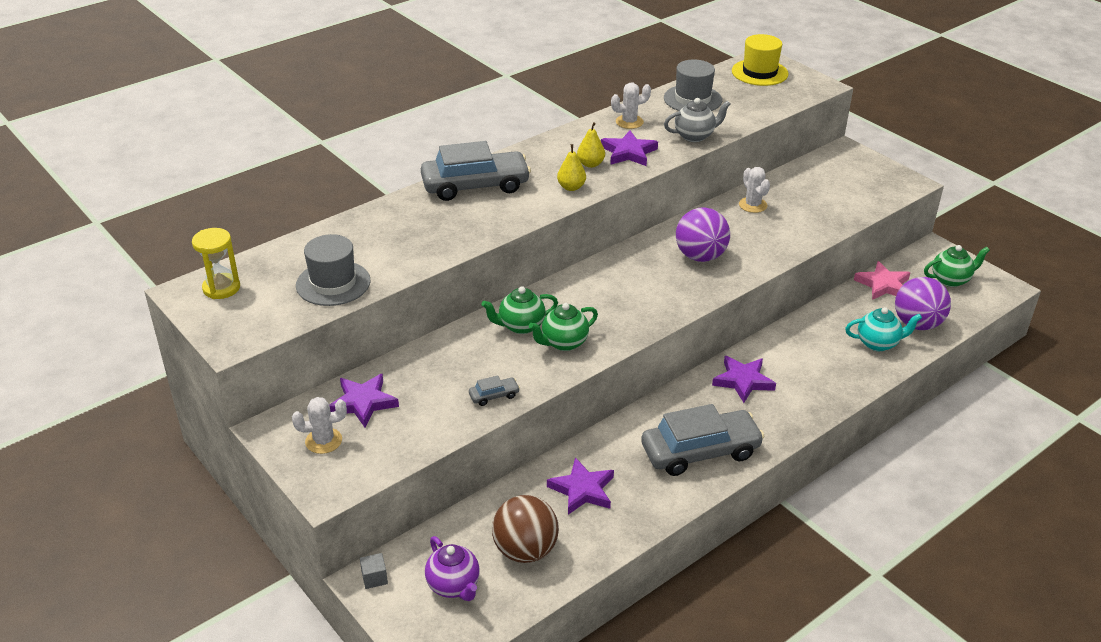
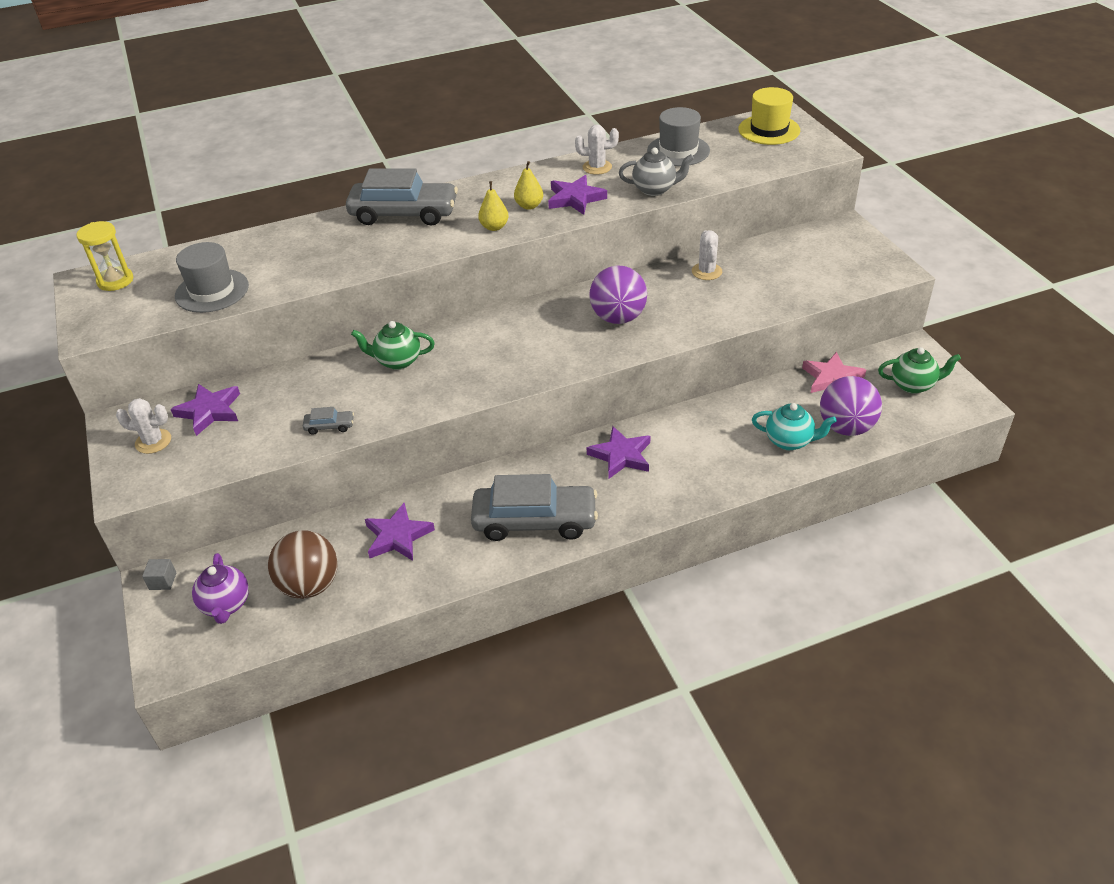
camera: 20 degrees right, 5 degrees up
green teapot [529,303,598,351] -> none

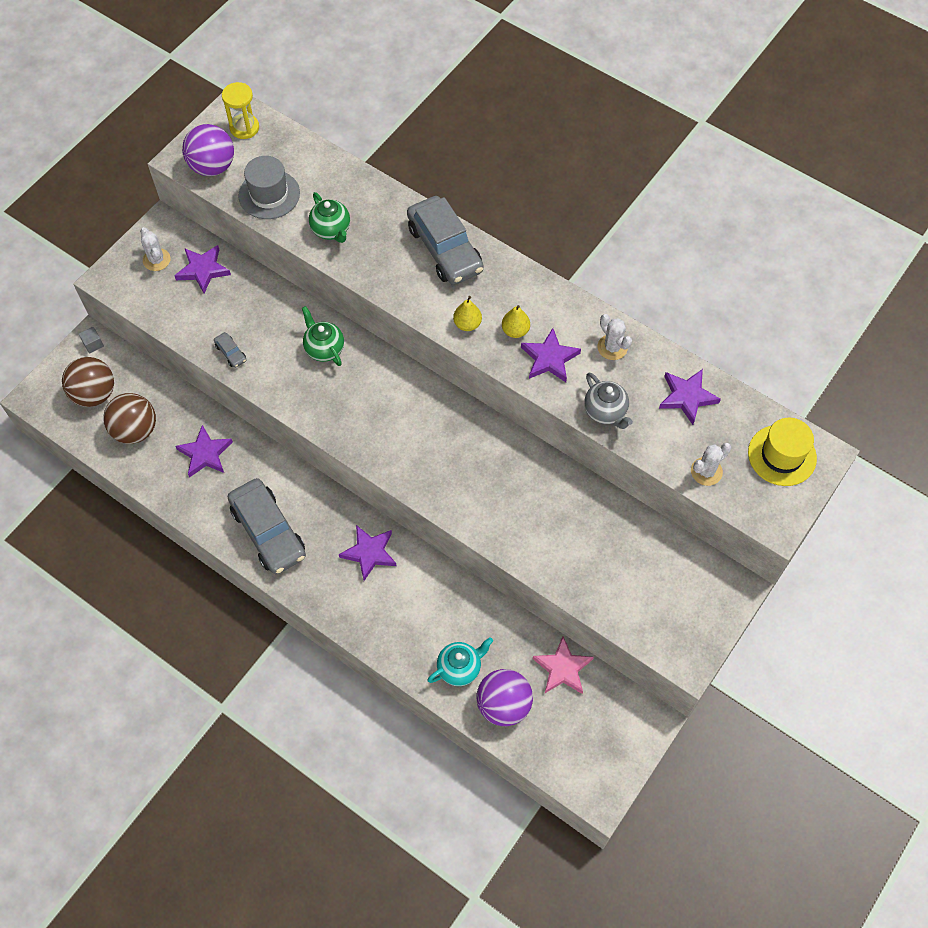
camera: 55 degrees right, 20 degrees up
purple teapot [192,553,249,624] -> brown ball [62,357,114,407]
purple ball [589,265,647,324] -> purple ball moved to [182,124,234,176]
grey hat [647,107,710,166] -> purple star [659,369,721,425]
white cactus [692,230,722,280] -> white cactus moved to [691,443,731,486]
turquoise teapot [752,403,837,450] -> turquoise teapot turned 105 degrees counterclockwise [427,637,493,686]
green teapot [878,347,961,394] -> green teapot moved to [309,192,350,243]

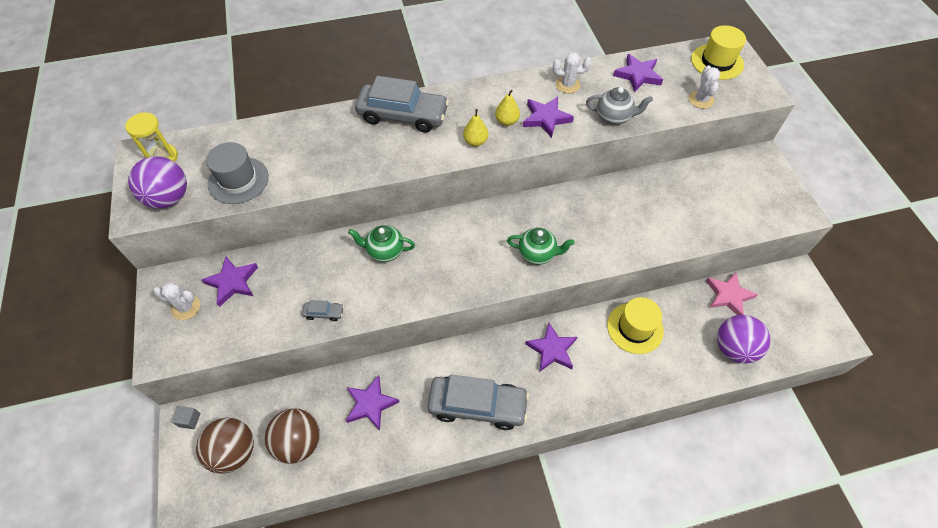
camera: 50 degrees left, 5 degrees down
green teapot [309,192,350,243] -> green teapot moved to [507,228,575,265]
turquoise teapot [427,637,493,686] -> none
none -> yellow hat [607,297,664,354]

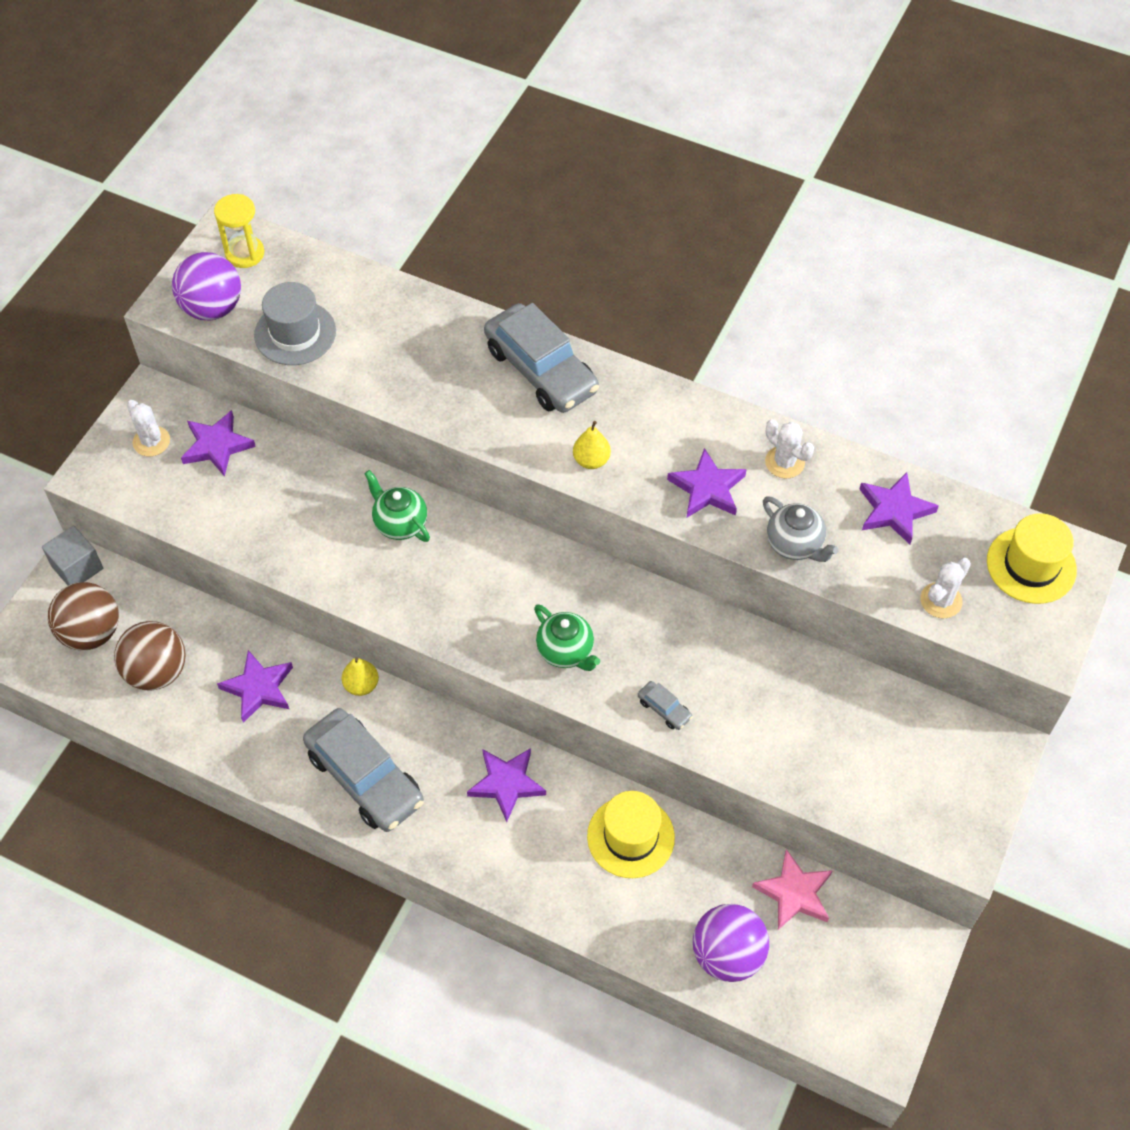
camera: 40 degrees right, 0 degrees up
grey cube [172,406,201,429] -> grey cube [42,526,103,585], size x1.73
grey car [302,300,344,321] -> grey car moved to [638,681,693,730]
yellow pear [495,90,520,126] -> yellow pear moved to [342,657,379,696]

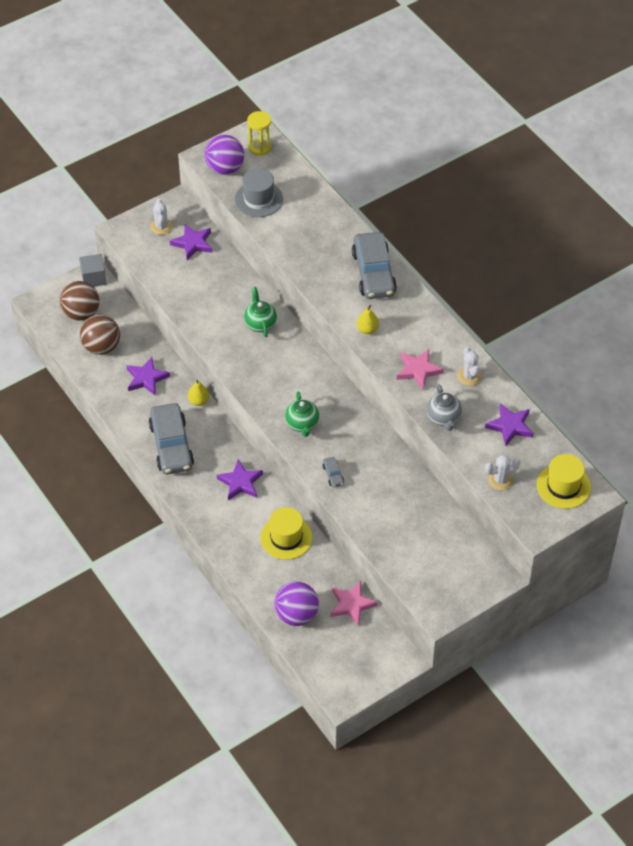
camera: 30 degrees right, 5 degrees down
purple star [667,448,747,517] -> pink star [397,349,444,390]

